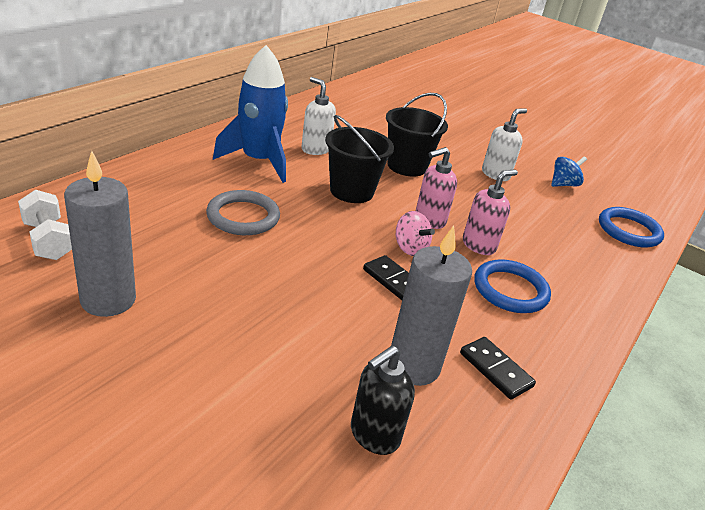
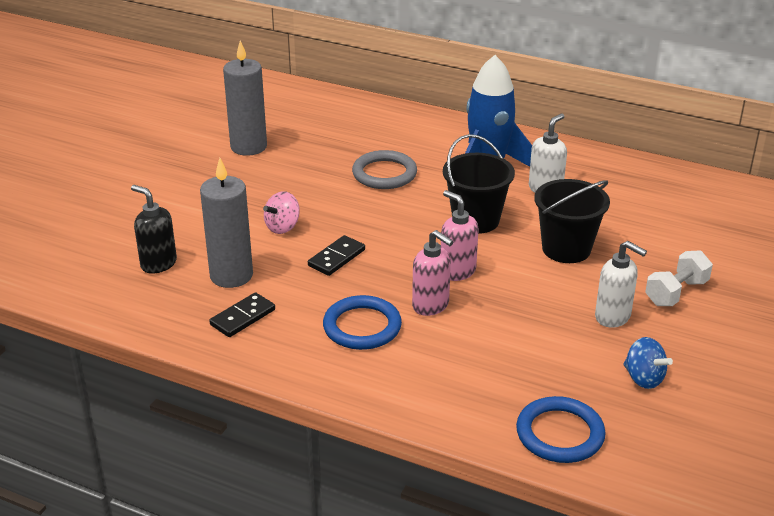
camera: 85 degrees right, 0 degrees up
white dumbbell [18,190,72,260] -> white dumbbell moved to [645,250,713,306]
pink spinning top [395,211,435,256] -> pink spinning top moved to [263,191,300,234]

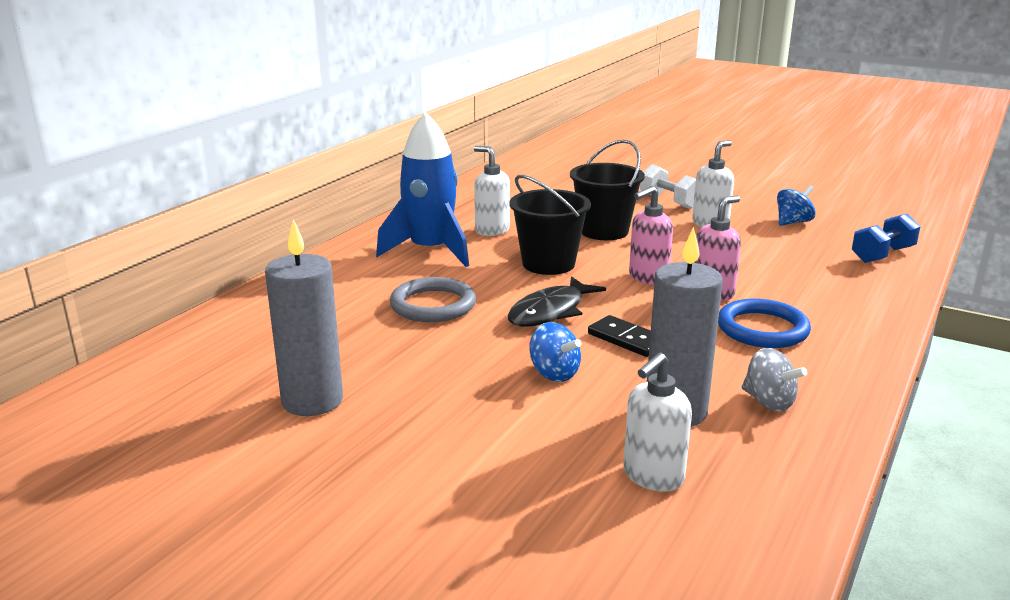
camera: 85 degrees left, 10 degrees down
black soap dispenser [131,185,177,274] -> white soap dispenser [624,352,692,492]
black domino [209,292,275,337] -> grey spinning top [742,348,807,412]
pink spinning top [263,191,300,234] -> blue spinning top [529,322,581,382]
blue ring [516,396,606,463] -> blue dumbbell [852,214,920,263]
none -> black fish [507,276,606,327]

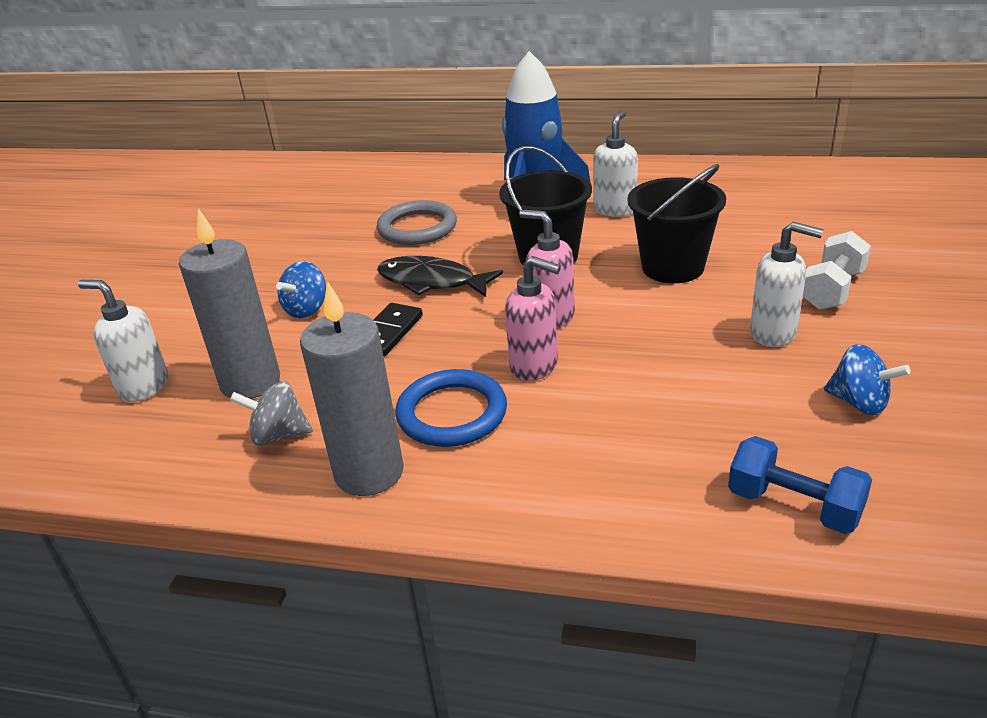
camera: 75 degrees right, 10 degrees up
grey candle [265,219,343,416] -> grey candle moved to [300,281,404,496]
grey spinning top [742,348,807,412] -> grey spinning top turned 60 degrees clockwise [230,381,313,446]

